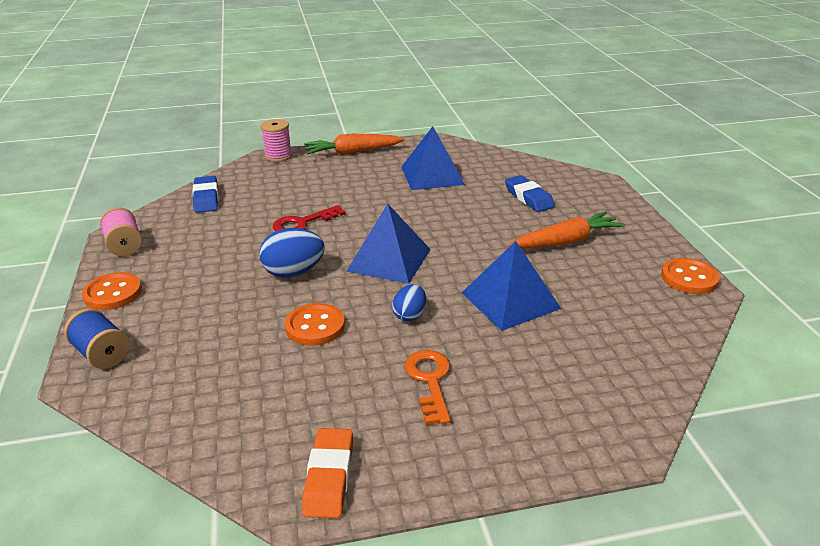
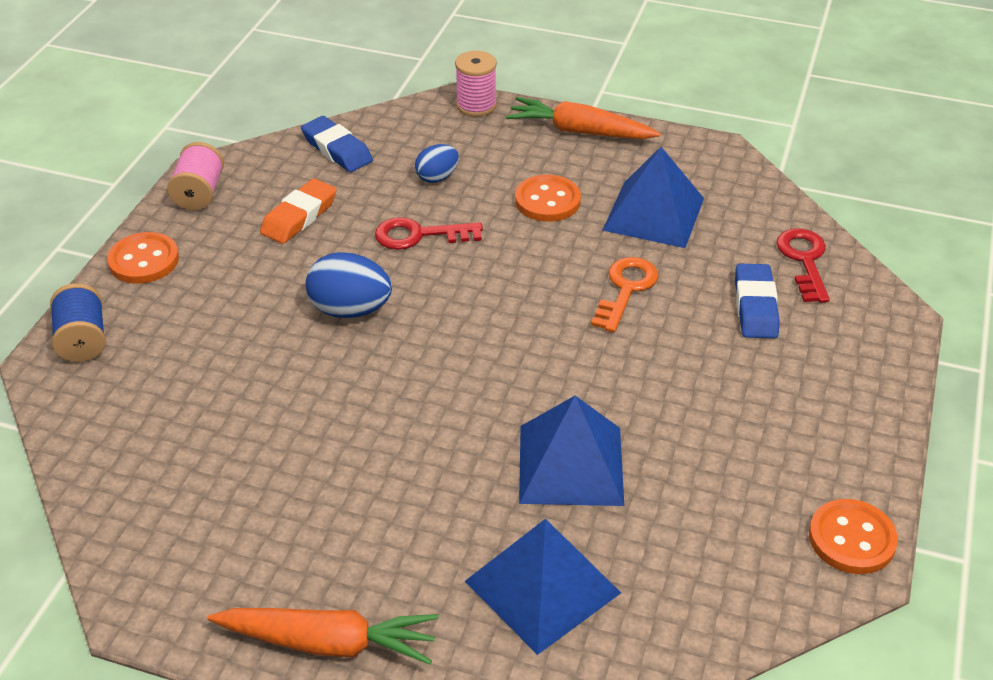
camera: 30 degrees right, 10 degrees up
blue eraser [192,176,218,213] -> blue eraser turned 60 degrees counterclockwise [301,116,373,172]
orange button [285,303,345,346] -> orange button moved to [515,175,581,222]
orange eraser [302,428,353,518] -> orange eraser moved to [260,178,337,244]
blue pyramid [346,204,431,284] -> blue pyramid moved to [465,519,621,655]
blue egg [392,284,426,322] -> blue egg moved to [415,144,459,183]
orange key [404,350,451,425] -> orange key moved to [591,257,659,333]
orange carrot [509,211,625,248] -> orange carrot moved to [208,608,439,664]
none -> red key [776,228,830,303]

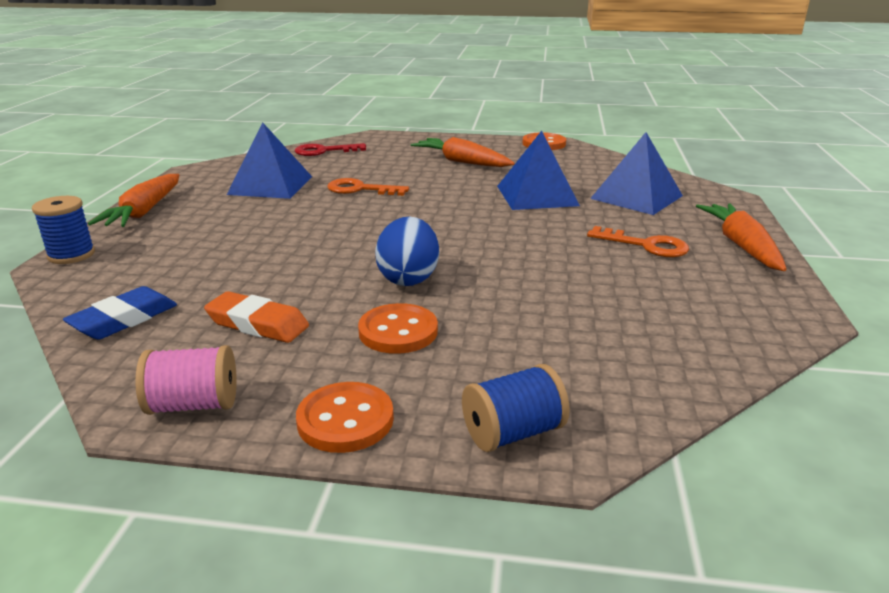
camera: 100 degrees left, 15 degrees down
red key [375,217,483,250] -> none
blue egg [415,144,459,183] -> none
pink spool [455,51,497,117] -> blue spool [32,196,95,264]
orange button [515,175,581,222] -> orange button moved to [358,303,438,354]
blue eraser [735,263,779,338] -> none
none -> orange carrot [411,137,515,167]
none -> orange key [587,226,689,257]

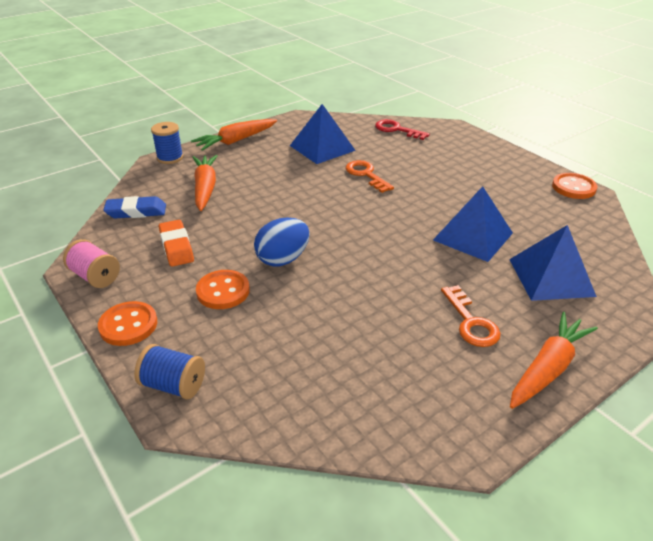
camera: 45 degrees right, 10 degrees up
orange carrot [411,137,515,167] -> orange carrot moved to [192,155,218,211]

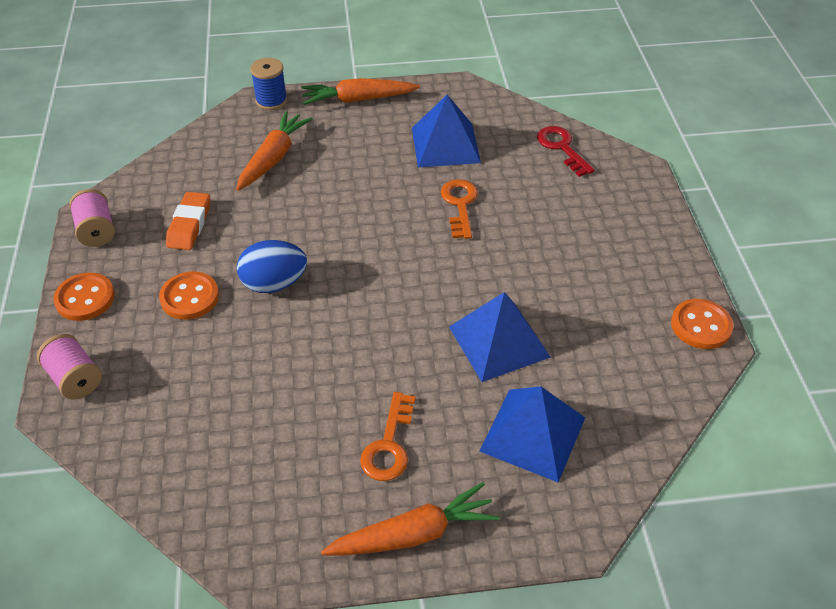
camera: 30 degrees right, 10 degrees up
blue eraser [103,196,166,219] -> none
blue spool [134,344,205,400] -> pink spool [37,334,102,400]

